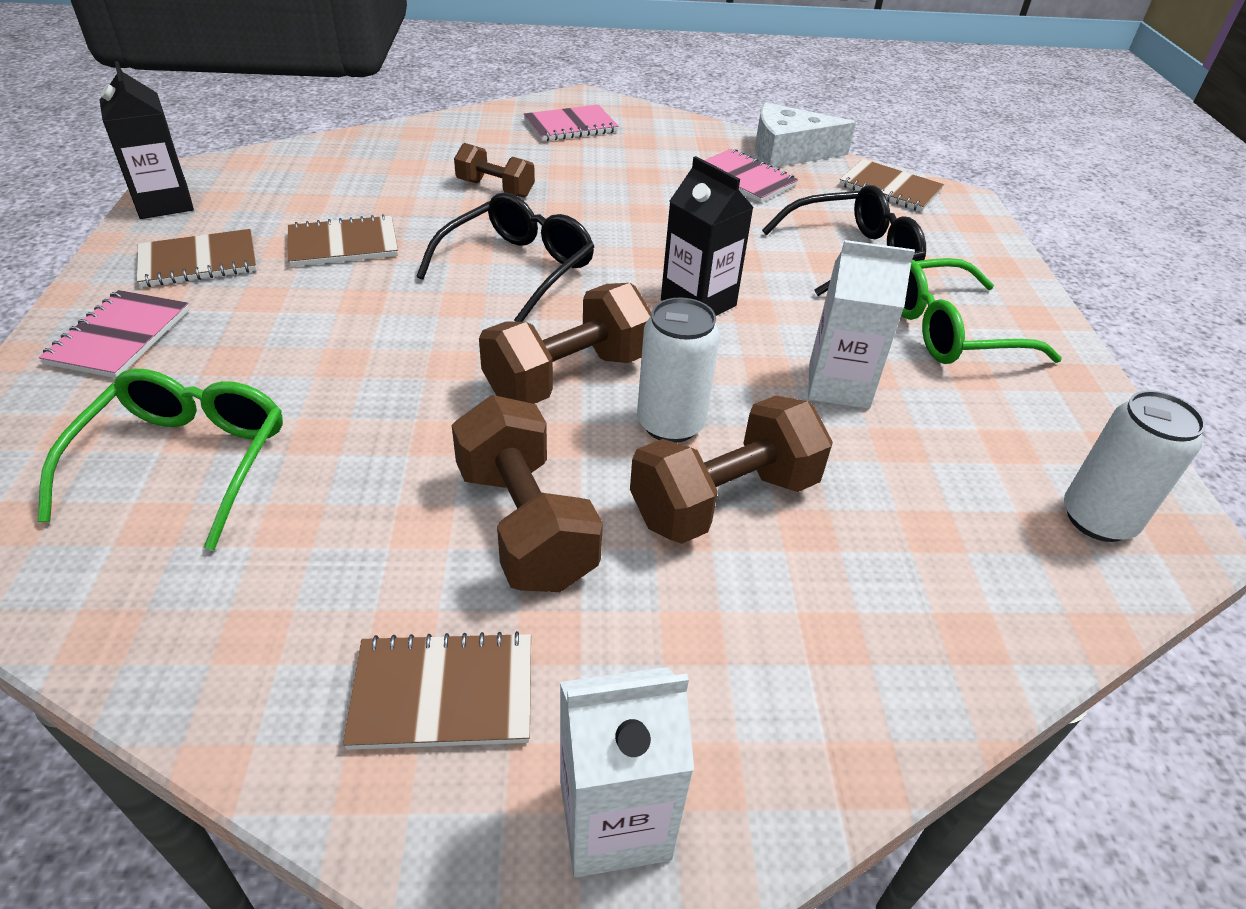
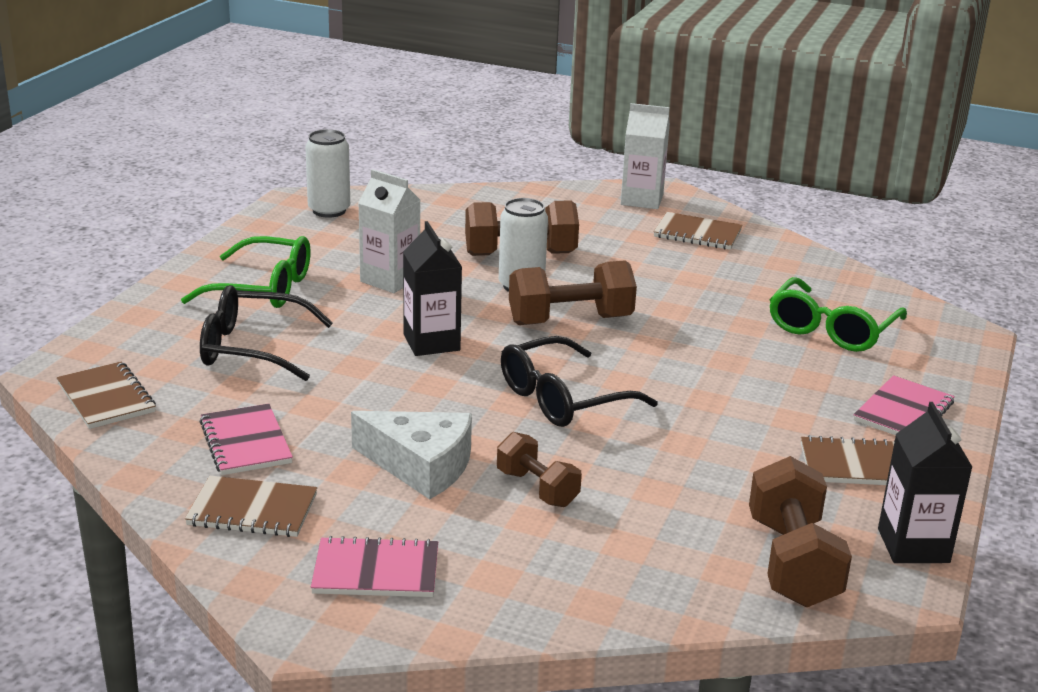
camera: 155 degrees left, 15 degrees down
brown notebook [288,214,398,267] -> brown notebook moved to [185,476,317,537]
brown dumbbell [452,395,603,592] -> brown dumbbell moved to [749,456,852,607]
white cheese [755,102,856,168] -> white cheese moved to [351,411,472,500]

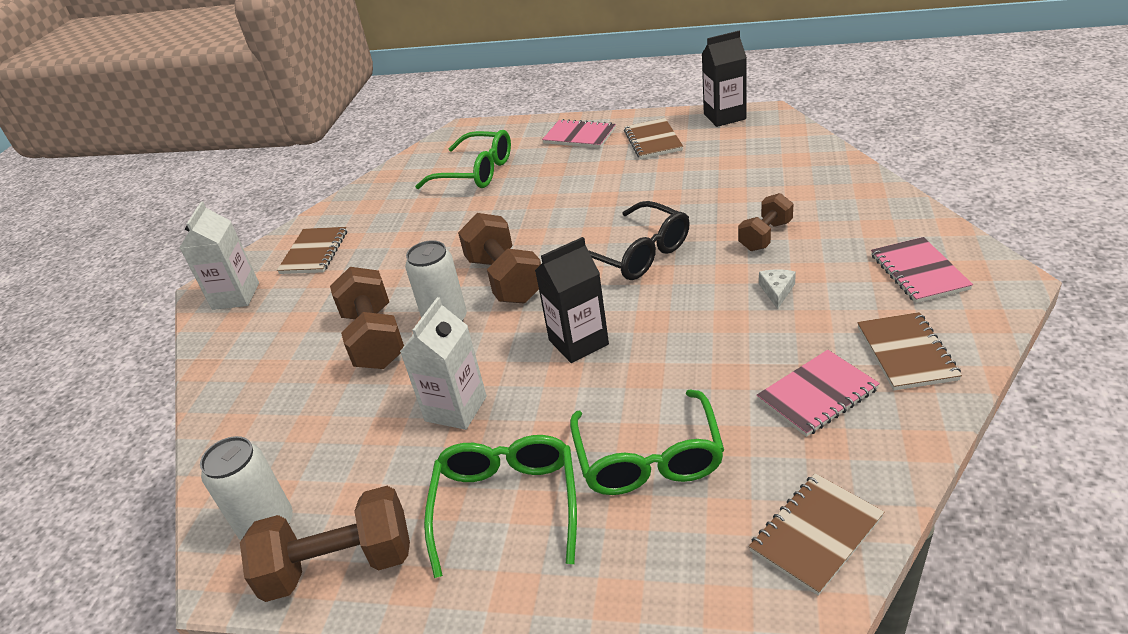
camera: 95 degrees left, 10 degrees up
black glasses [200,285,333,381] -> green glasses [570,389,724,495]
white cheese [351,411,472,500] -> white cheese [759,269,796,309], size x0.45
brown dumbbell [749,456,852,607] -> brown dumbbell moved to [240,486,410,602]

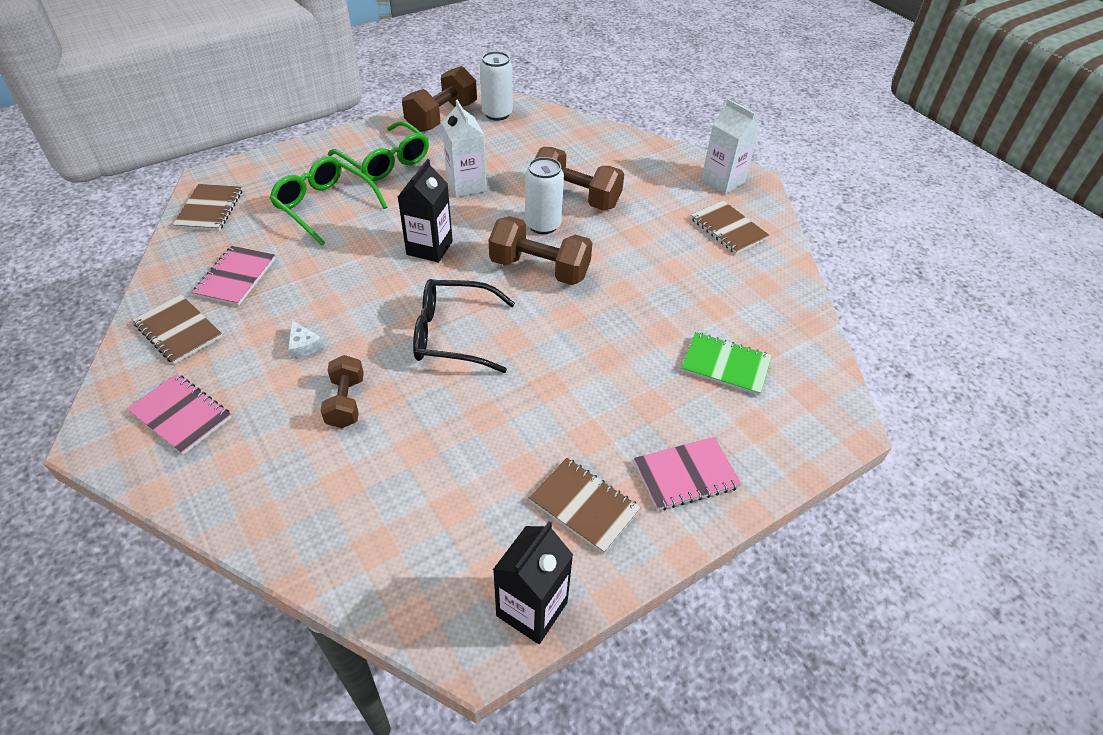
camera: 130 degrees right, 10 degrees up
green glasses [415,130,511,189] -> green notebook [681,332,772,396]

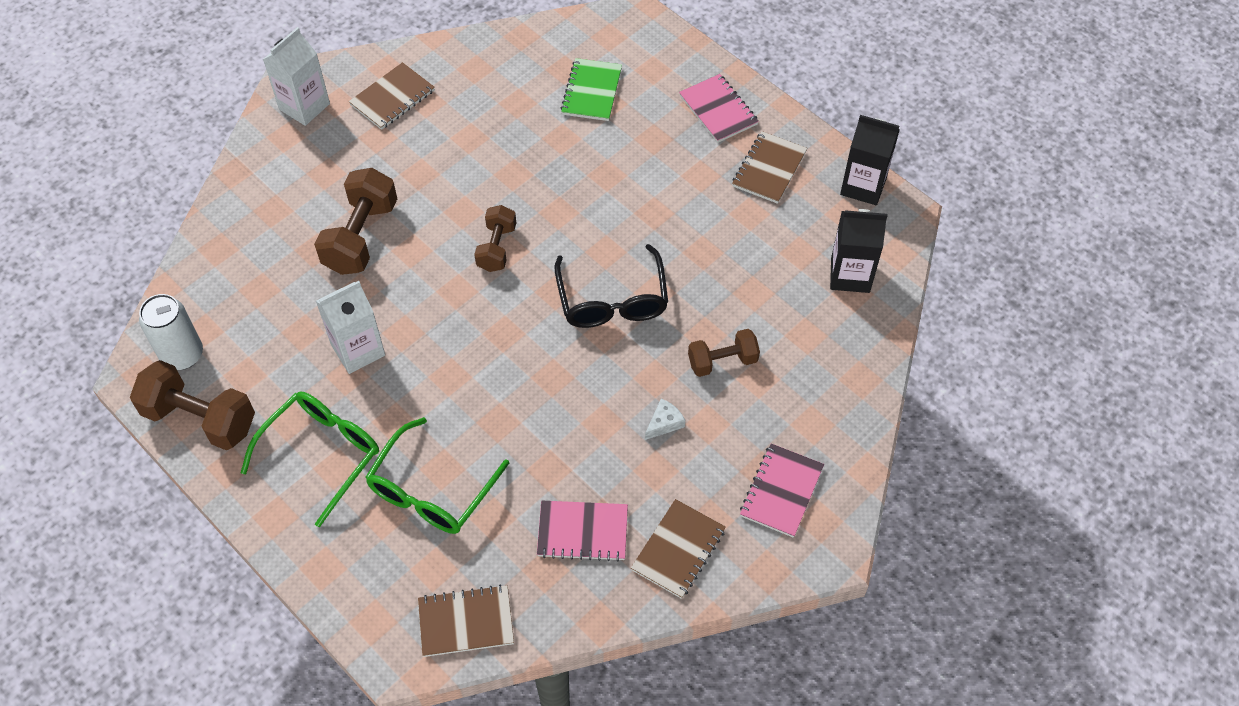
camera: 100 degrees left, 10 degrees up
black carton [398,159,453,263] -> black carton moved to [830,209,887,293]
brown dumbbell [489,216,592,285] -> brown dumbbell [474,205,516,272], size x0.61
white can [525,157,564,234] -> none

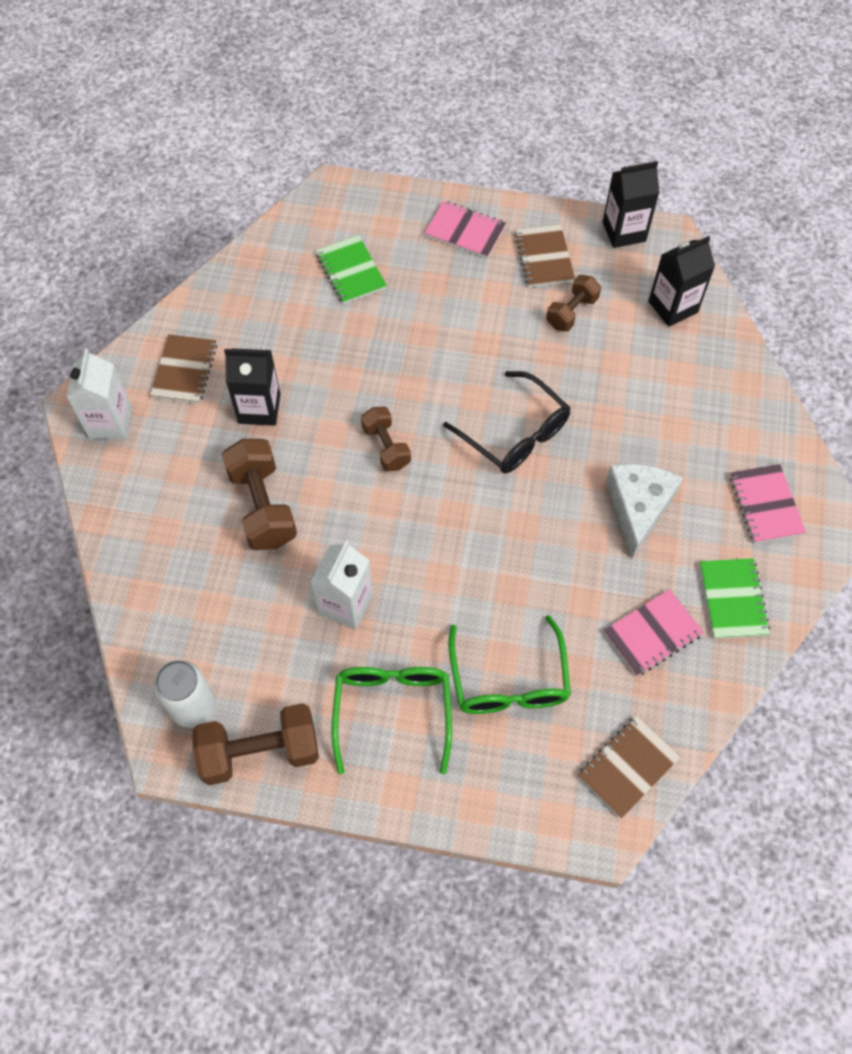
camera: 35 degrees left, 5 degrees up
brown notebook [631,499,726,599] -> green notebook [700,558,770,639]
white cheese [645,399,685,440] -> white cheese [606,464,683,558], size x2.22
brown dumbbell [688,329,760,377] -> brown dumbbell moved to [546,275,601,332]
none -> black carton [224,348,280,426]

